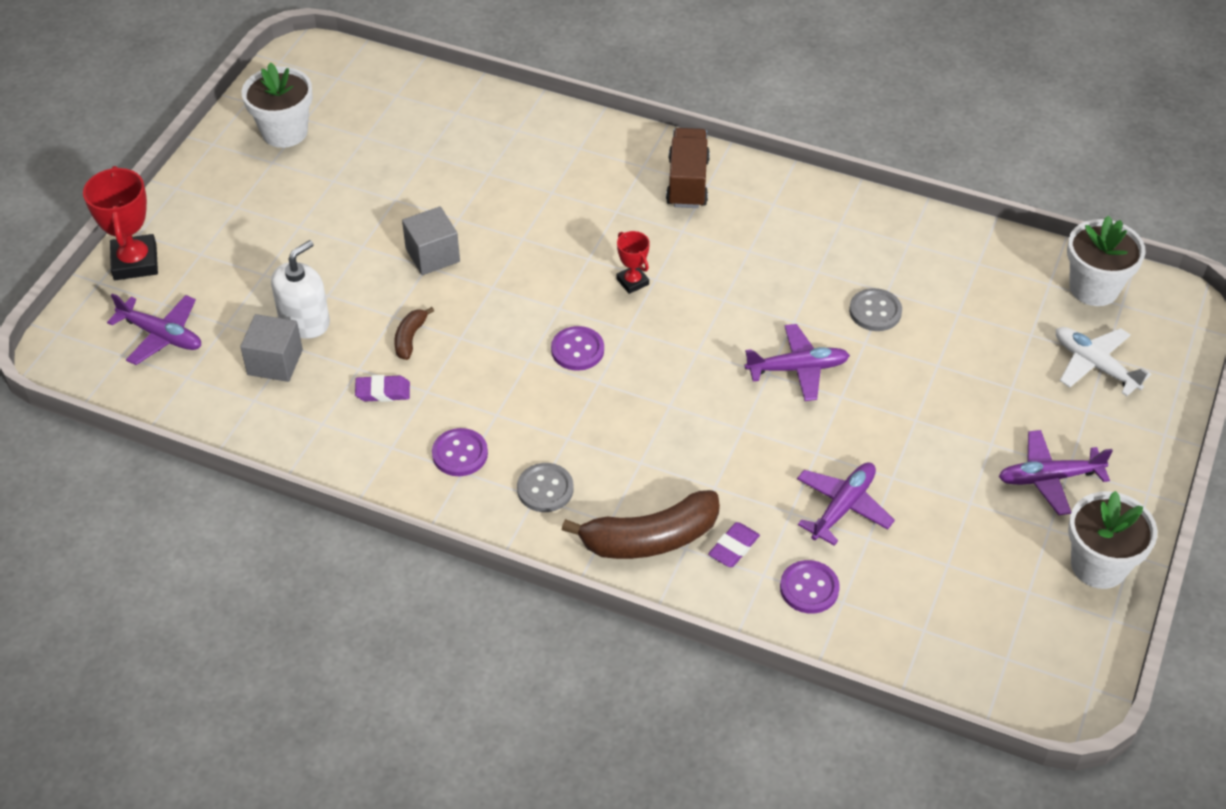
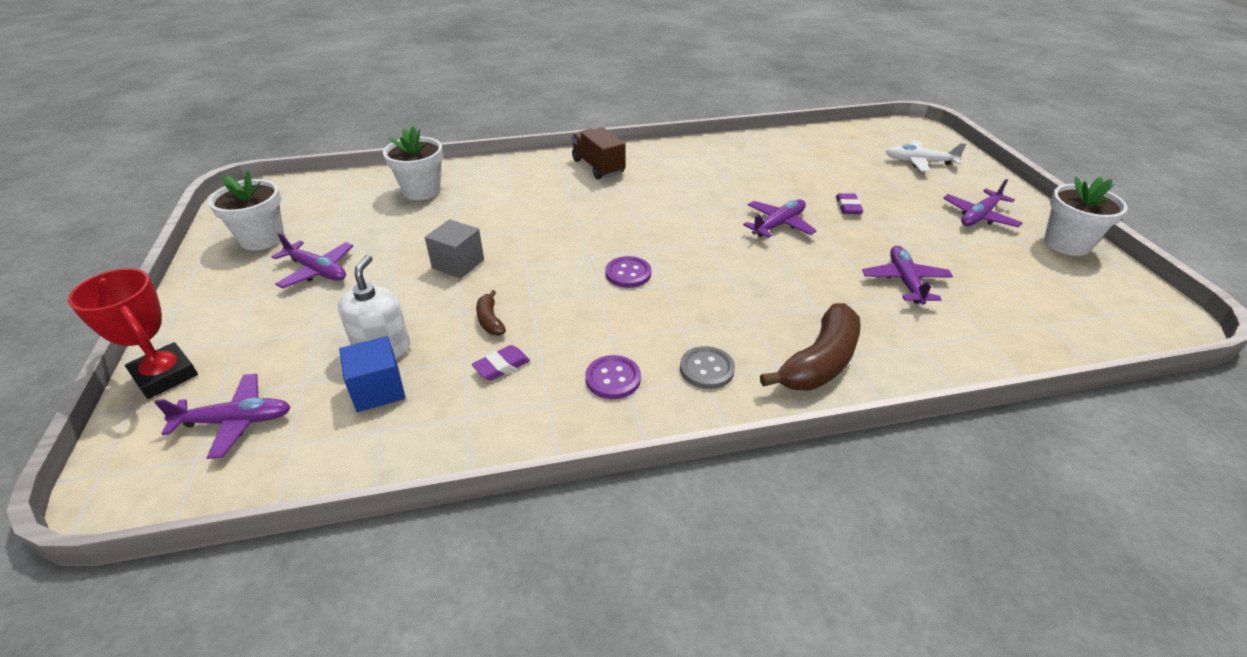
camera: 35 degrees left, 10 degrees down
grey cube [240,314,303,382] -> blue cube [339,336,405,412]
red trophy [617,231,650,294] -> none
purple eraser [708,522,760,567] -> purple eraser moved to [836,193,863,214]
purple button [780,560,840,614] -> none
grey button [849,288,902,331] -> none
white flower pot [1067,215,1145,306] -> white flower pot moved to [383,126,443,200]
none -> purple plane [272,232,353,288]

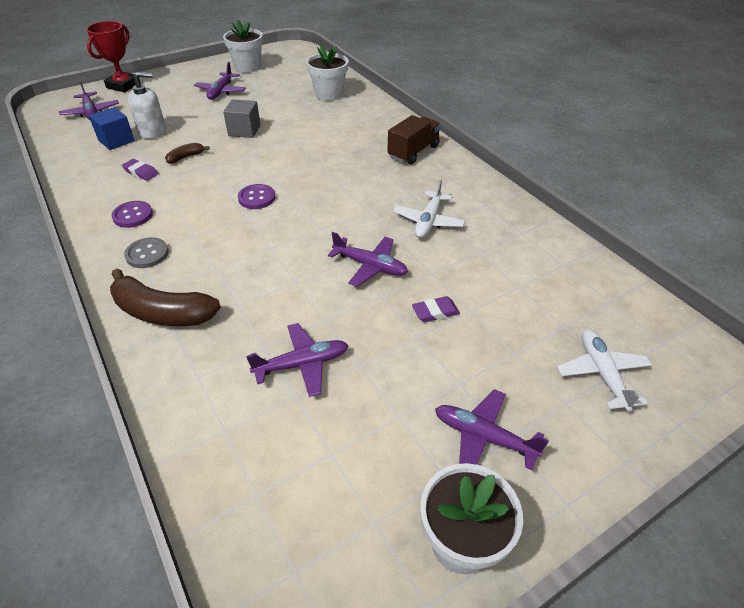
camera: 70 degrees right, 5 degrees up
none -> white plane [393,179,465,238]

